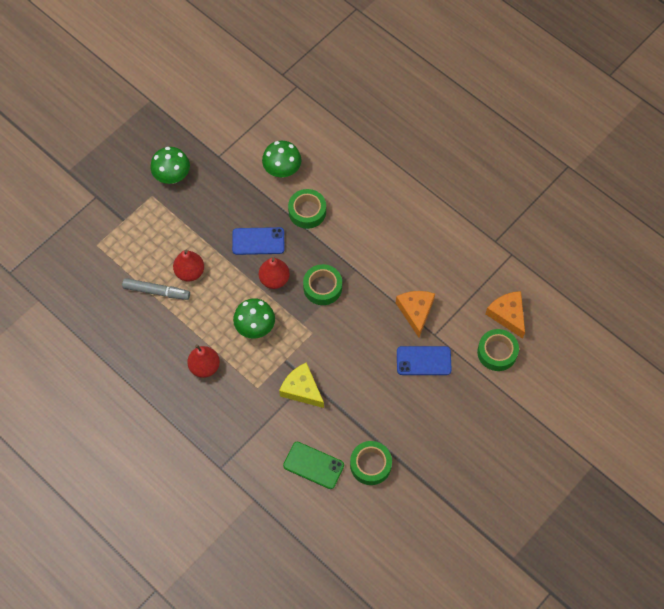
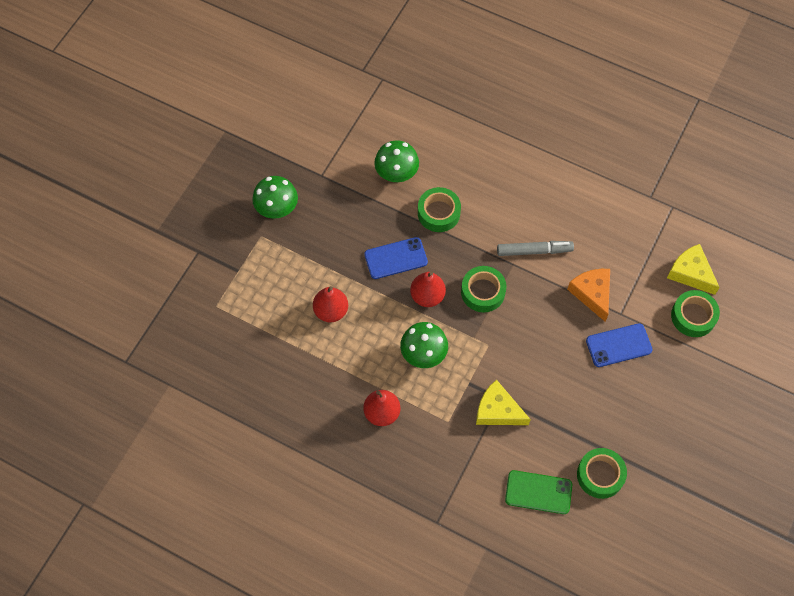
camera: 15 degrees left, 0 degrees up
grey marker [122,278,190,300] -> grey marker moved to [497,241,574,256]
orange cheese [486,291,525,339] -> yellow cheese [667,244,720,295]

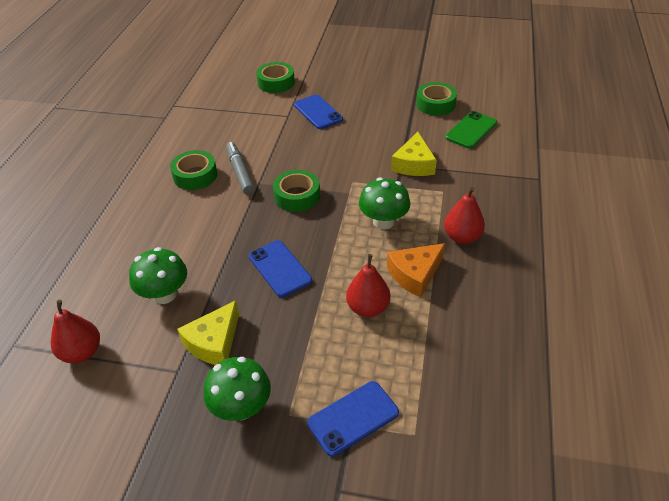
camera: 105 degrees left, 20 degrees down
red pear [410,272,446,307] -> red pear moved to [51,300,100,363]
green tape [418,187,461,232] -> green tape moved to [170,150,217,190]
green phone [505,470,572,514] -> green phone turned 45 degrees clockwise [445,111,497,149]
orange cheese [567,269,610,322] -> orange cheese moved to [387,243,445,297]
yellow cheese [667,244,720,295] -> yellow cheese moved to [177,300,239,365]
none -> blue phone [307,381,399,457]

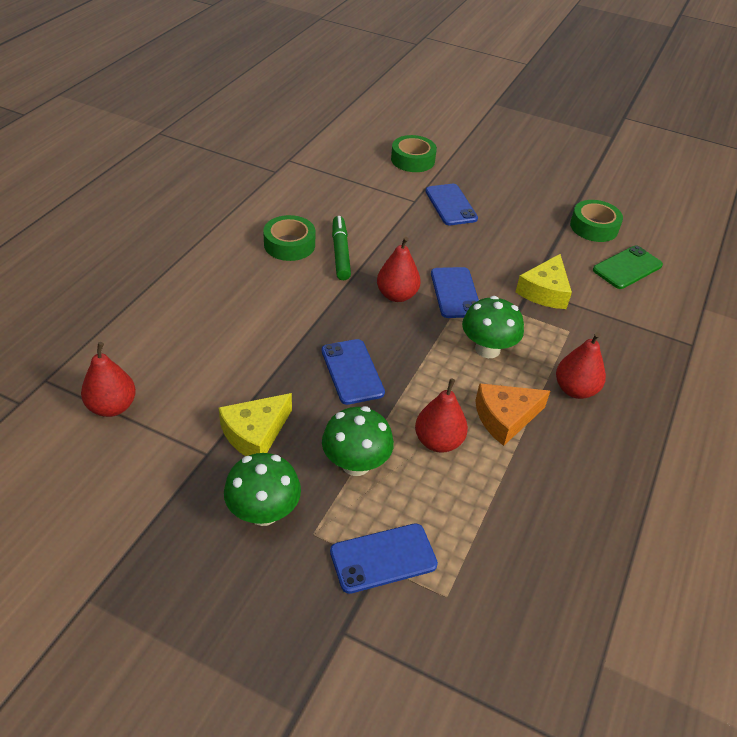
camera: 10 degrees right, 0 degrees up
green mushroom [129,247,187,304] -> green mushroom moved to [322,406,394,476]
grey marker [226,142,255,195] -> green marker [332,216,351,280]
green tape [273,170,320,212] -> red pear [377,237,421,302]
none -> blue phone [431,267,479,318]

